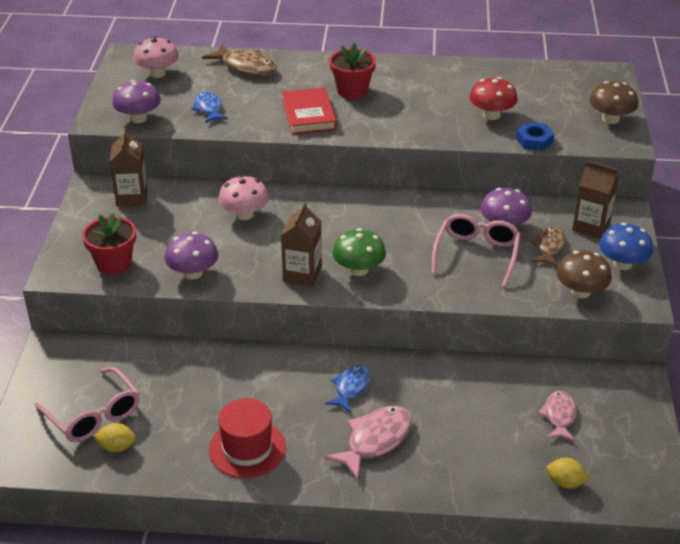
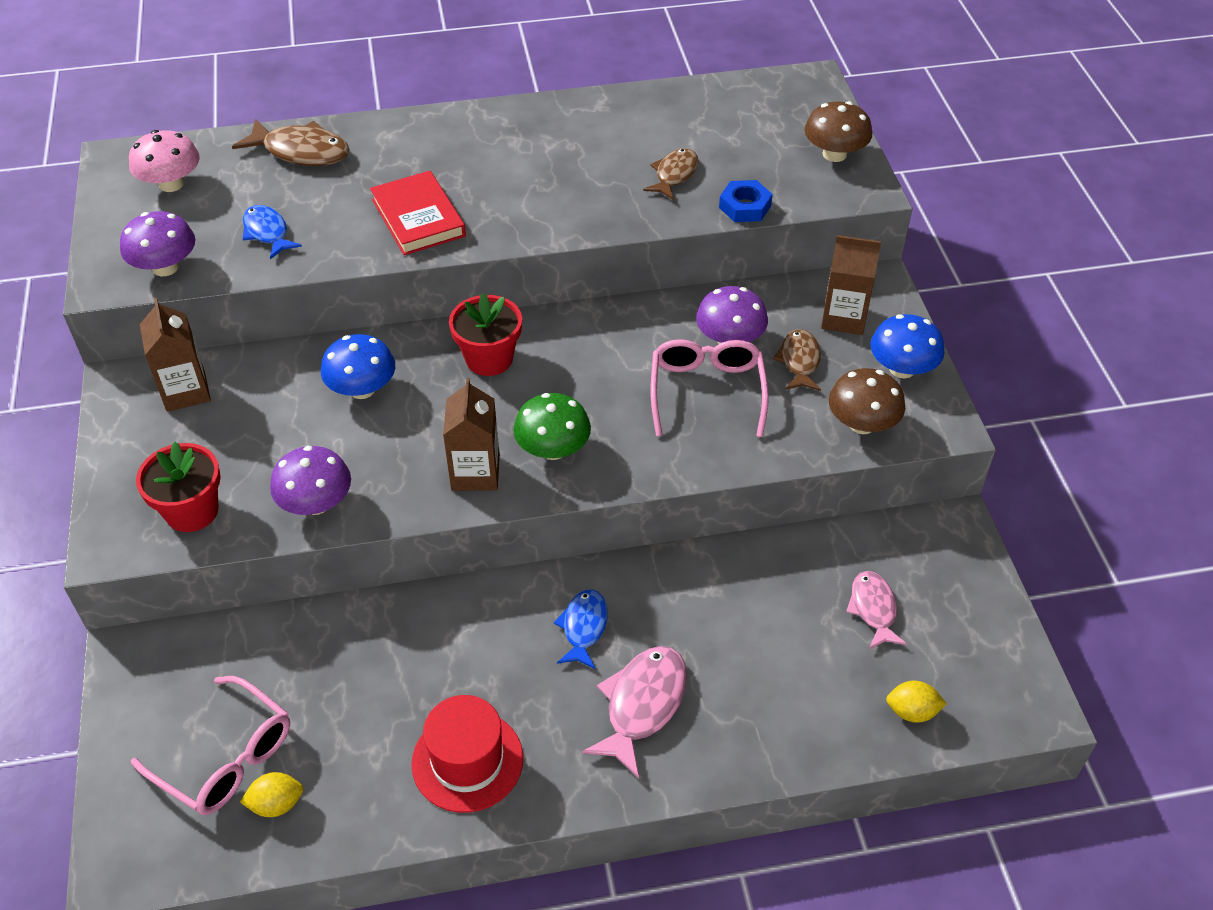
camera: 15 degrees left, 10 degrees up
pink mushroom [218,175,269,220] -> blue mushroom [321,334,395,399]
red flower pot [329,42,376,99] -> red flower pot moved to [449,293,522,376]
red mushroom [469,77,518,120] -> brown fish [643,148,699,200]

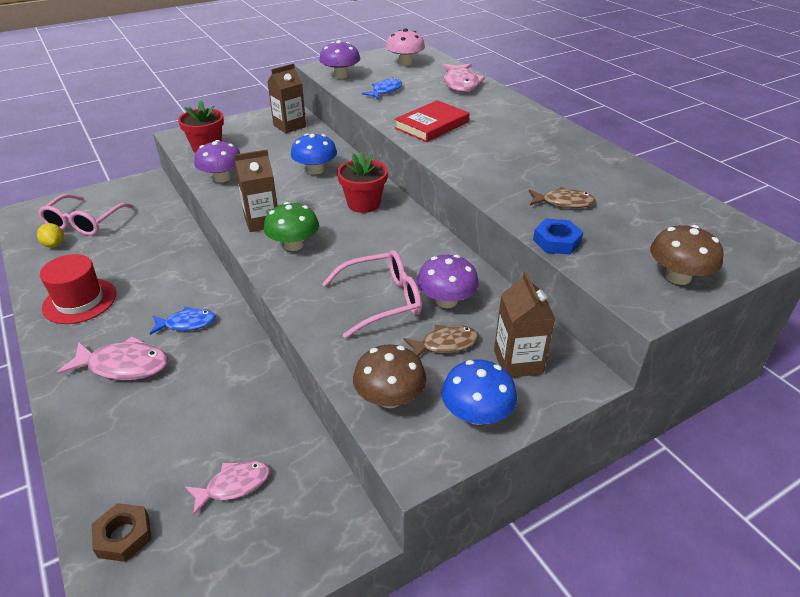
camera: 70 degrees right, 10 degrees down
brown fish [232,118,349,166] -> pink fish [442,63,485,92]
yellow lemon [886,681,947,723] -> brown nut [91,503,151,562]

